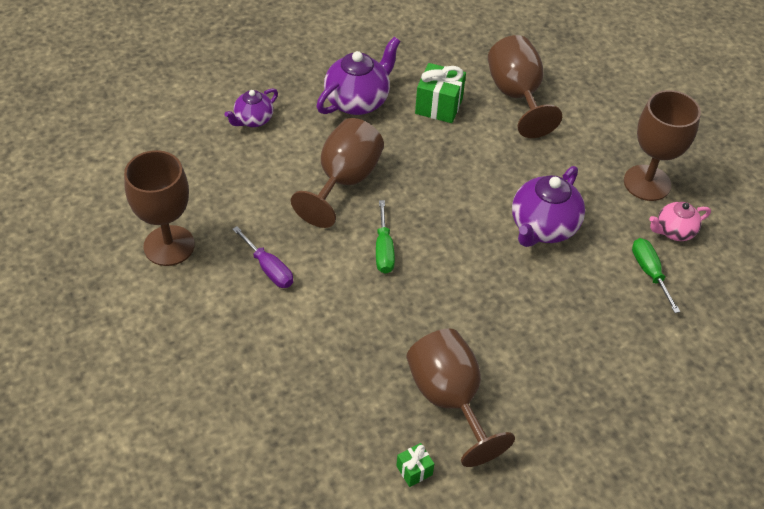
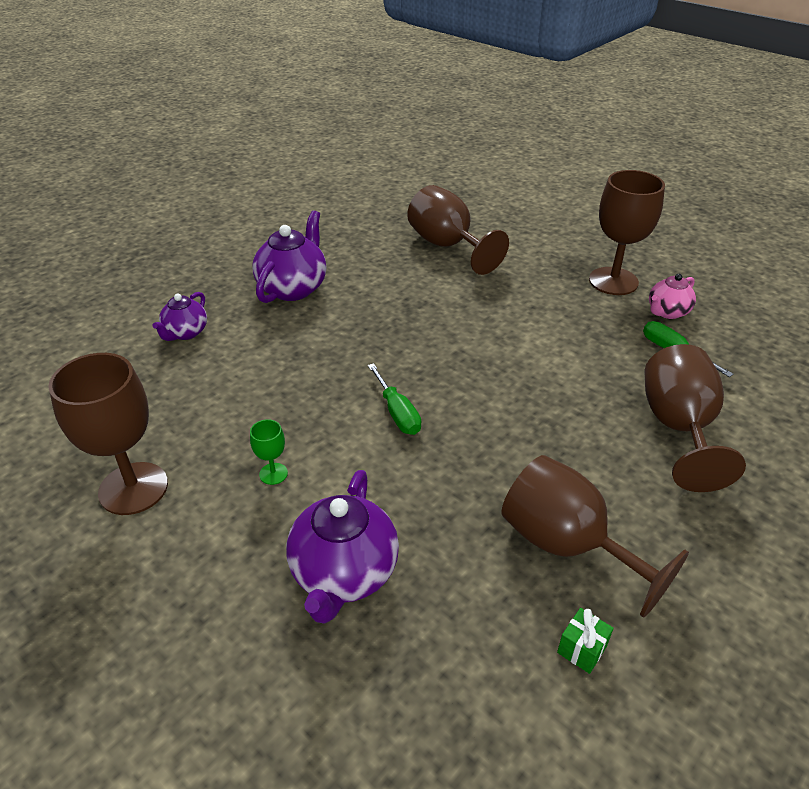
camera: 20 degrees left, 10 degrees down
purple screwdriver [232,226,293,288] -> green goblet [250,419,288,485]
brown goblet [291,118,384,228] -> brown goblet moved to [645,344,746,492]
green gift [415,63,466,123] -> none
purple teapot [512,166,585,247] -> purple teapot moved to [286,470,399,624]

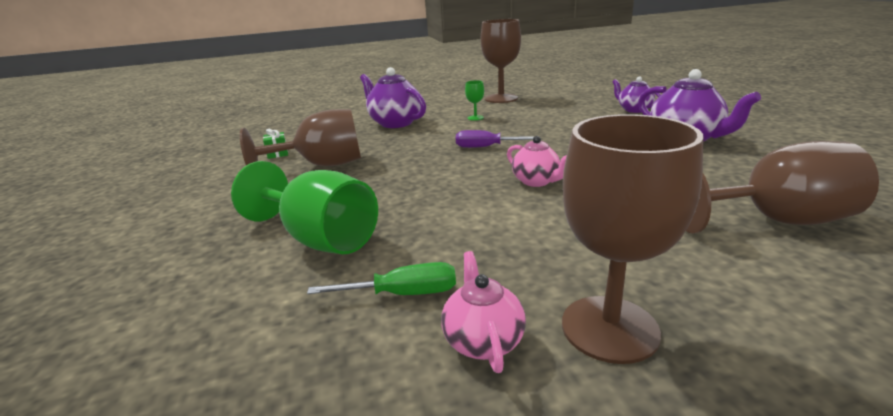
camera: 125 degrees right, 15 degrees down
green screwdriver [368,363,421,435] -> purple screwdriver [456,130,534,148]
brown goblet [645,344,746,492] -> green goblet [231,161,378,254]
none -> pink teapot [507,136,567,187]

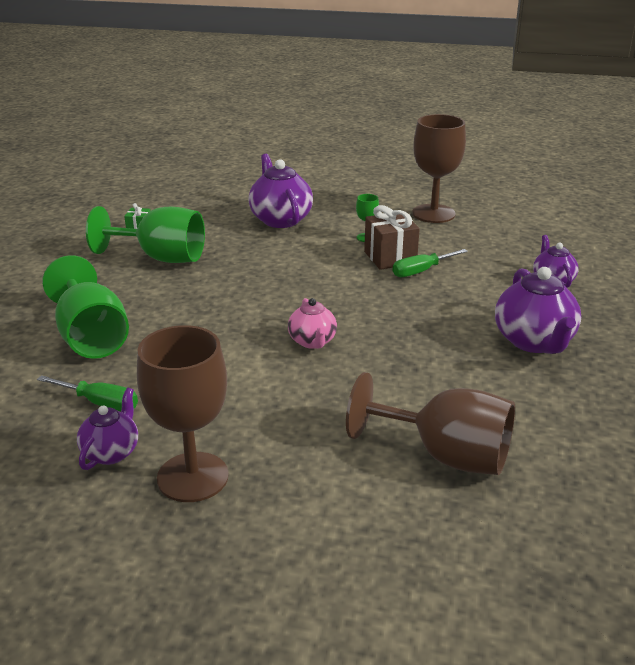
camera: 25 degrees right, 5 degrees up
brown goblet [240,109,361,166] -> green goblet [86,206,205,263]
pink teapot [441,251,526,373] -> purple teapot [77,388,138,470]
purple screwdriver [456,130,534,148] -> none
none -> brown gift [364,205,420,270]
none -> green screwdriver [392,249,468,277]

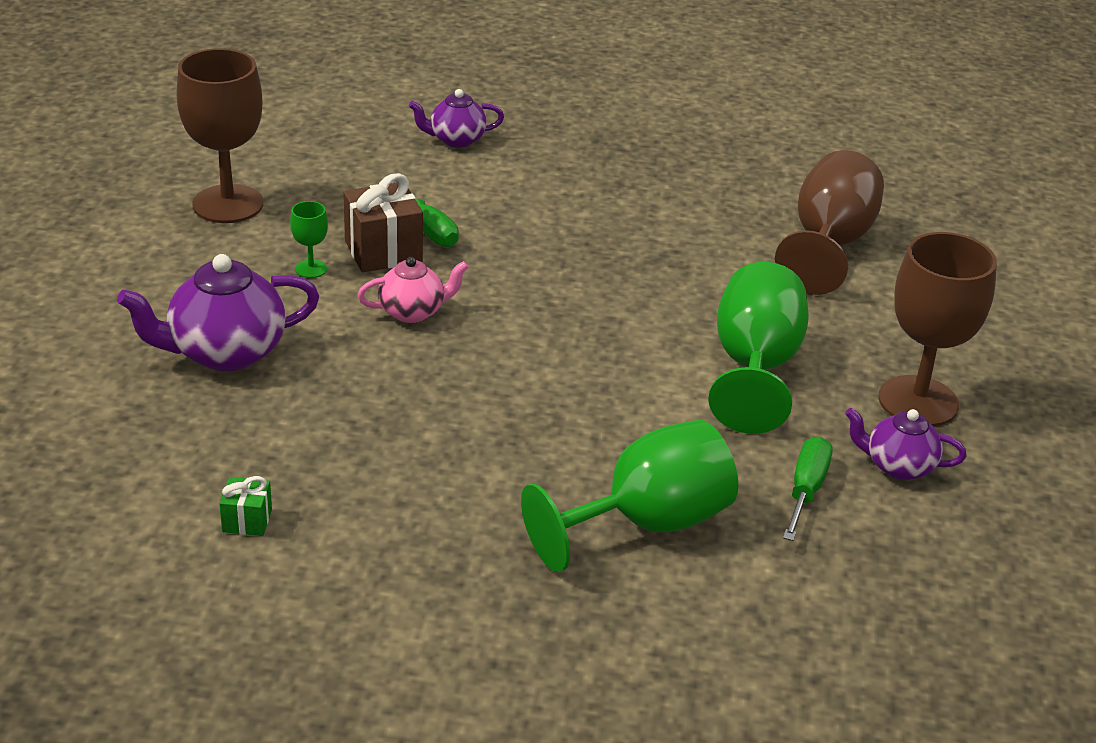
camera: 95 degrees left, 5 degrees up
green goblet [86,206,205,263] -> green goblet moved to [708,262,809,434]
pink teapot [288,298,337,349] -> pink teapot moved to [358,257,469,323]
purple teapot [495,267,581,354] -> none

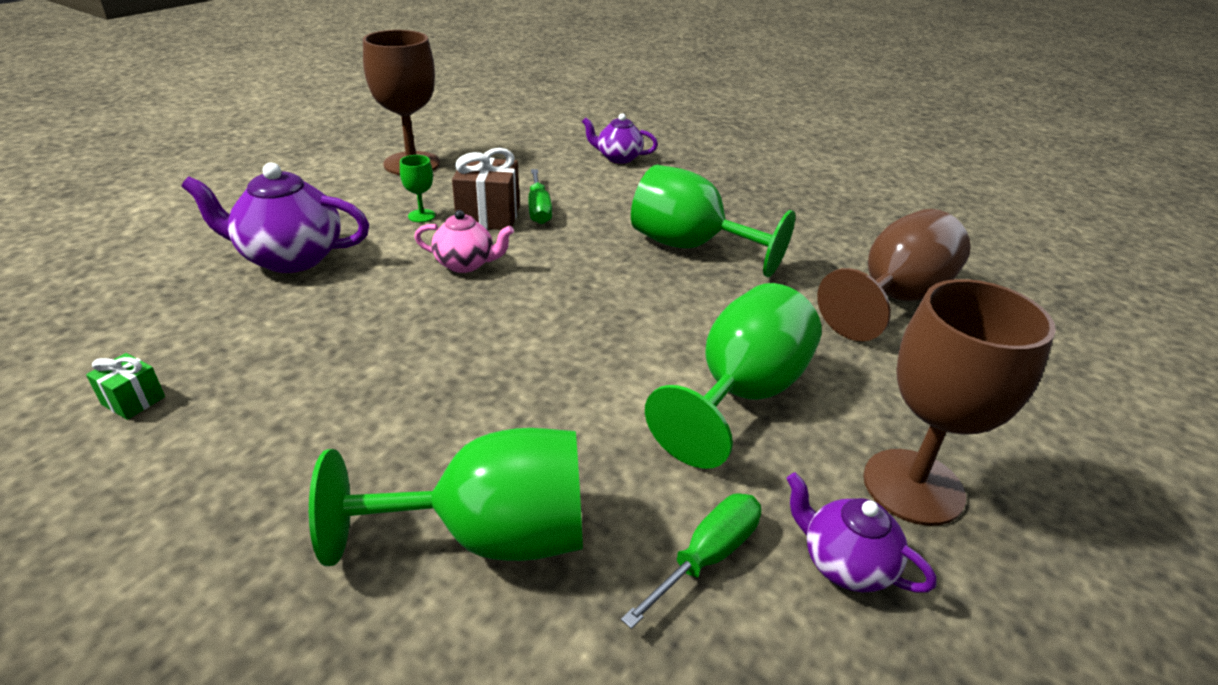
camera: 25 degrees right, 0 degrees up
none -> green goblet [631,165,795,277]

